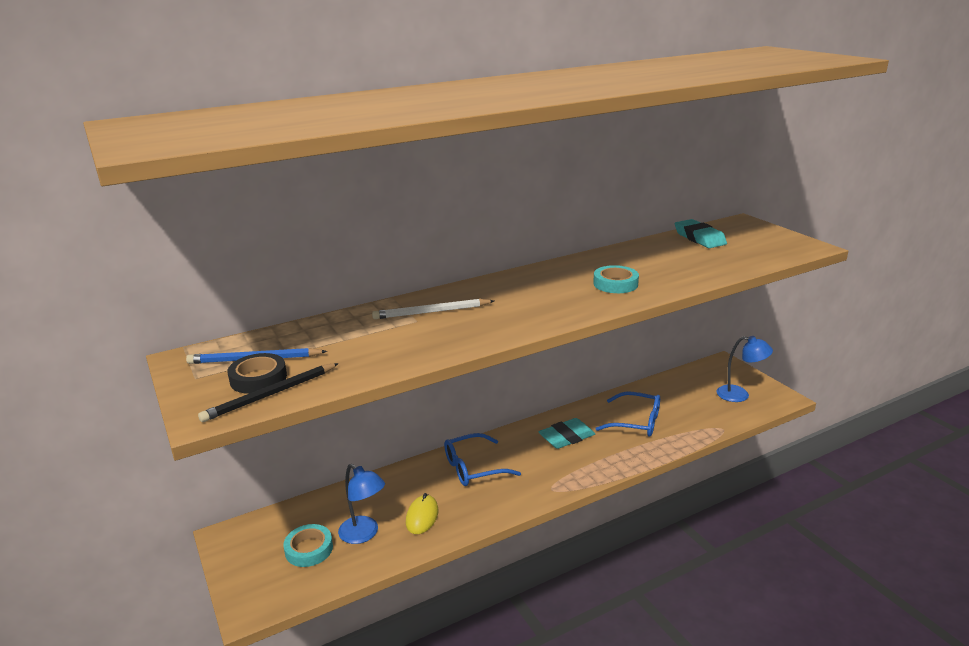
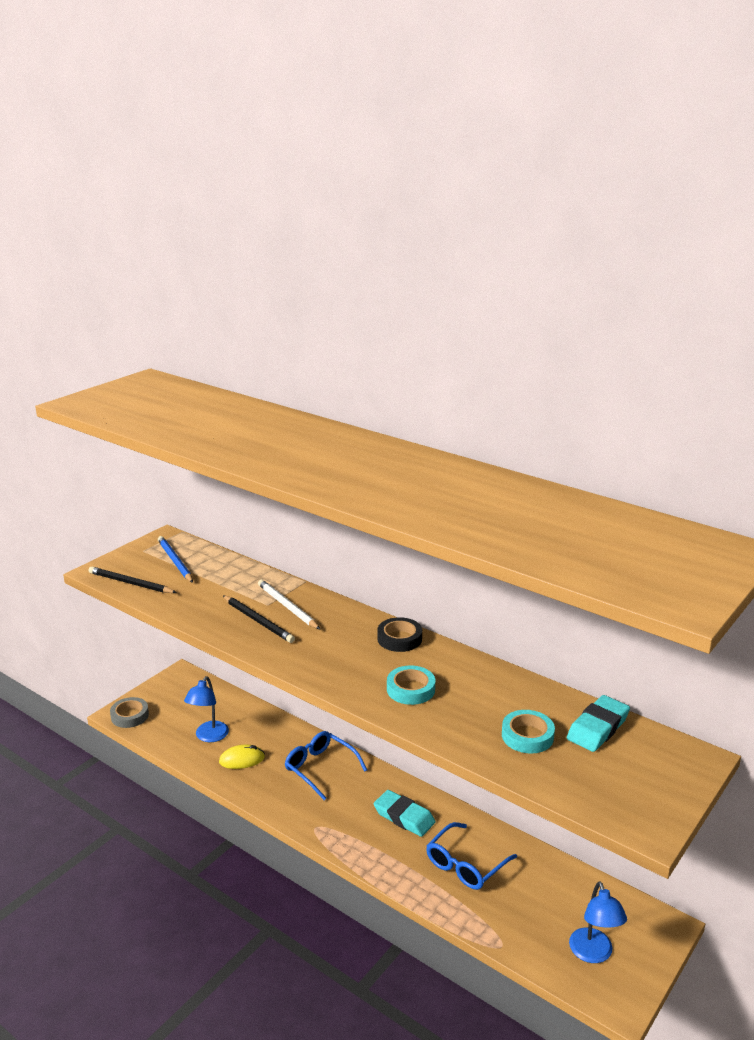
camera: 65 degrees right, 0 degrees up
black tape [227,353,287,394] -> black tape moved to [377,617,422,652]
turquoise tape [283,524,333,567] -> turquoise tape moved to [502,710,555,754]
blue glasses [595,391,660,437] -> blue glasses turned 45 degrees clockwise [426,822,517,890]
none -> grey tape [110,697,149,728]
none -> black pencil [223,595,295,643]

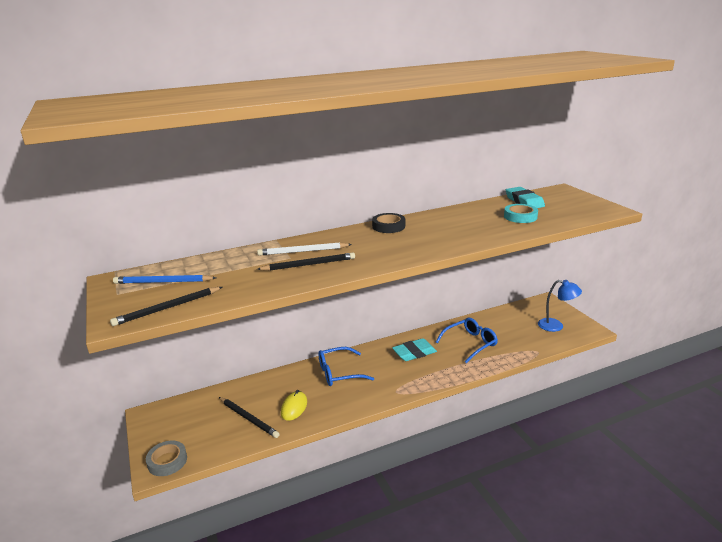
camera: 60 degrees left, 0 degrees up
blue lamp [184,676,229,742] -> black pencil [219,397,279,438]
turquoise tape [387,665,435,705] -> none
blue glasses [426,822,517,890] -> blue glasses turned 105 degrees counterclockwise [436,318,498,363]

